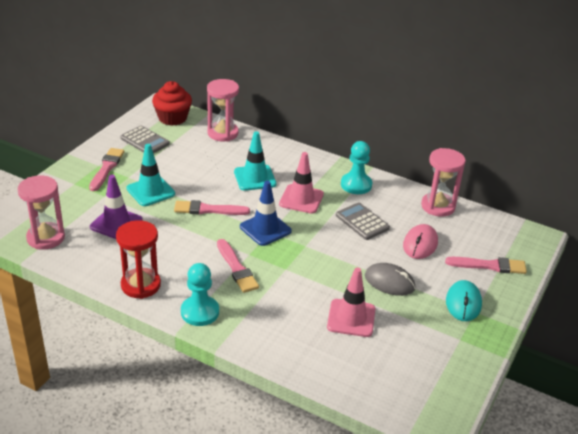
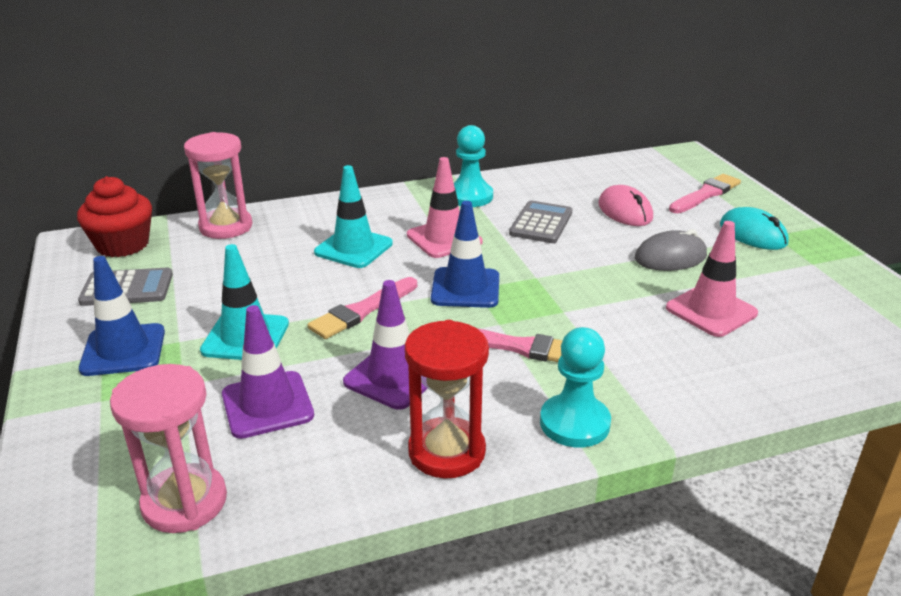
camera: 45 degrees left, 5 degrees down
pink brush [89,148,125,191] -> blue traffic cone [79,256,165,376]
grey calculator [336,202,390,240] -> grey calculator turned 105 degrees clockwise [509,201,572,243]
pink hourglass [421,148,466,217] -> none
none -> purple traffic cone [343,280,427,410]

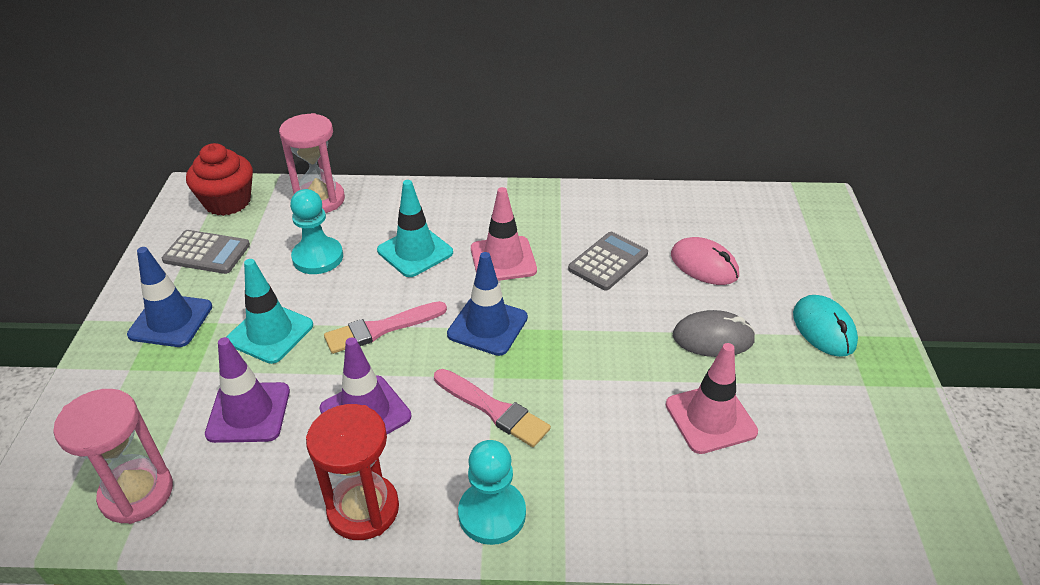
camera: 20 degrees right, 10 degrees up
turquoise pawn [454,125,493,207] -> turquoise pawn moved to [290,189,343,274]
pink mouse [598,185,653,226] -> pink mouse turned 45 degrees counterclockwise [671,237,739,285]
pink brush [669,174,741,213] -> none

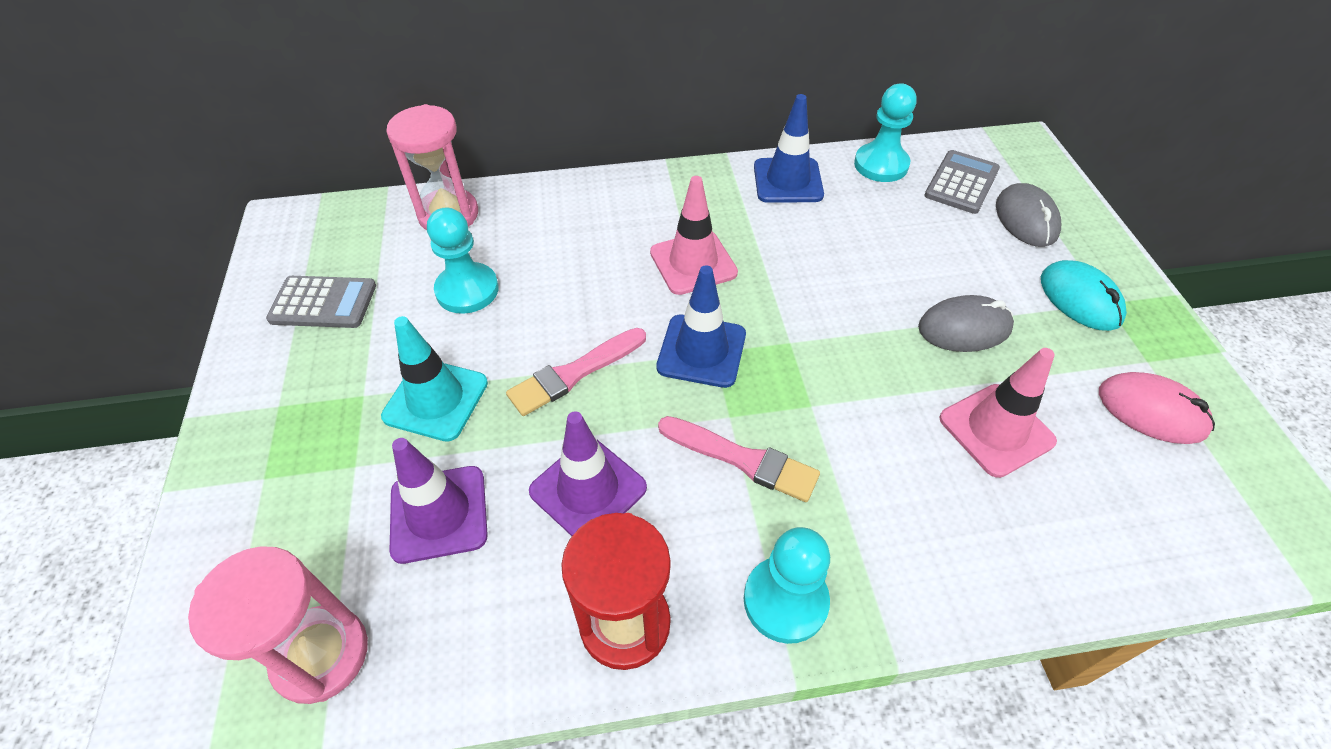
camera: 10 degrees left, 10 degrees up
blue traffic cone [127,247,212,347] -> blue traffic cone moved to [754,94,824,203]
red cupcake [186,143,253,216] -> none
turquoise traffic cone [377,180,453,277] -> none
grey calculator [568,232,648,290] -> grey calculator moved to [924,150,1000,214]
pink mouse [671,237,739,285] -> pink mouse moved to [1099,372,1215,444]
none -> turquoise pawn [854,84,917,182]
none -> grey mouse [996,183,1061,247]

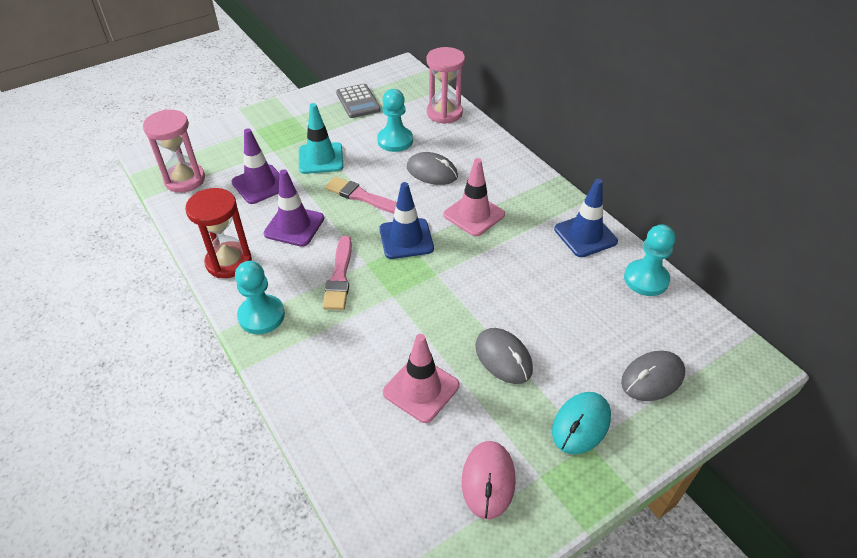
camera: 65 degrees right, 5 degrees down
grey calculator [924,150,1000,214] -> none
none -> grey mouse [407,152,458,185]

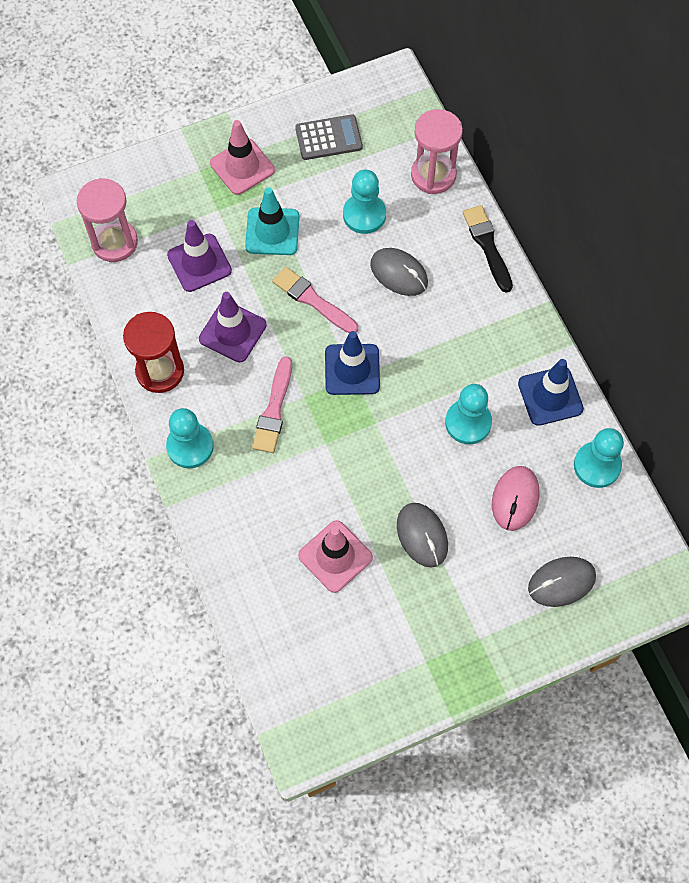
camera: 10 degrees right, 20 degrees up
grey calculator [336,84,381,118] -> grey calculator turned 90 degrees counterclockwise [295,115,363,160]
pink traffic cone [443,158,505,237] -> pink traffic cone moved to [210,120,275,195]
pink mouse [462,441,516,519] -> pink mouse moved to [492,466,539,531]
turquoise mouse [552,392,611,455] -> none
none -> turquoise pawn [445,384,492,444]
none -> black brush [463,205,513,293]

